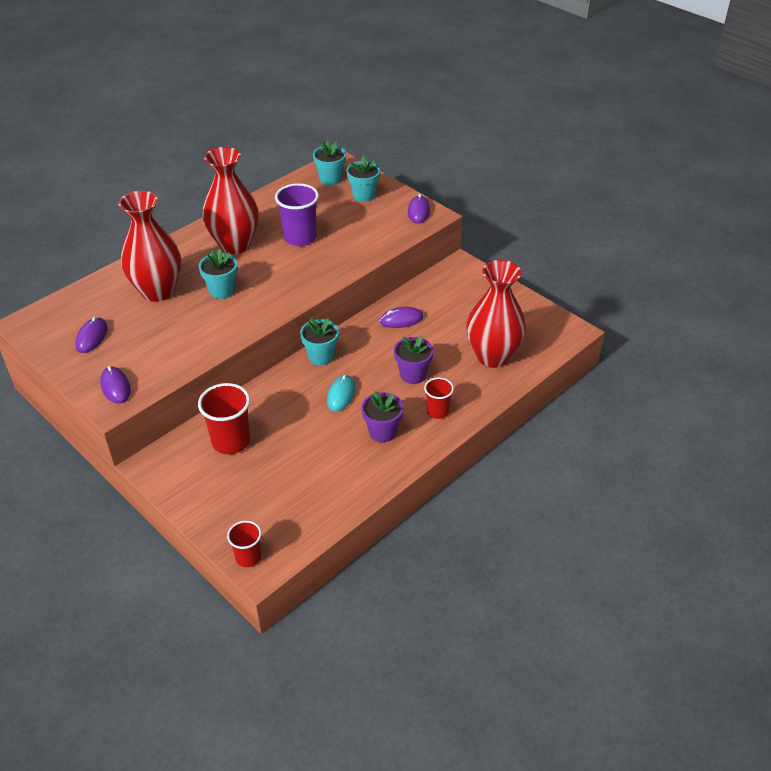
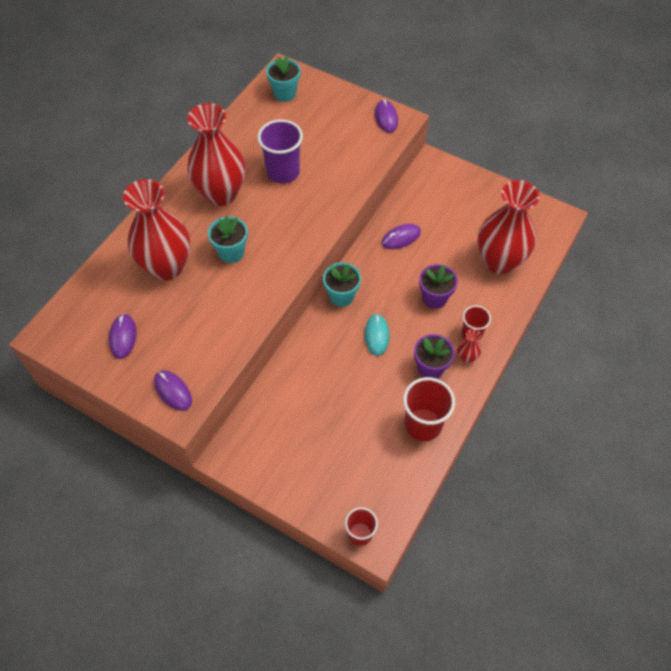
camera: 15 degrees left, 15 degrees up
red cup [198,383,250,454] -> red cup moved to [403,377,455,441]
turquoise flower pot [346,156,381,202] -> none
none -> red vase [457,329,481,363]

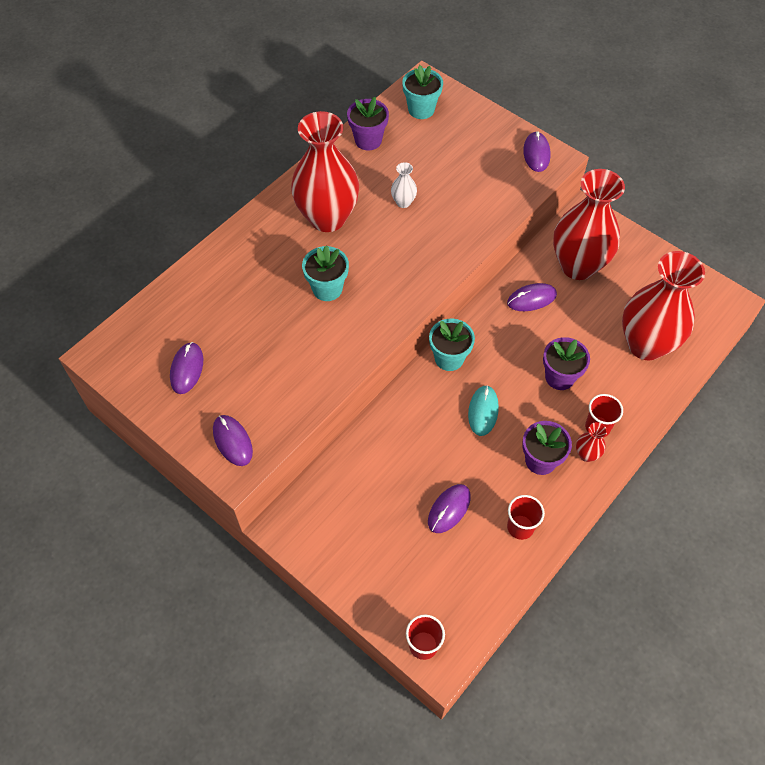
camera: 10 degrees right, 0 degrees up
red vase [123,179,190,281] -> red vase moved to [553,169,625,280]
purple cup [257,119,303,183] -> white vase [391,162,417,208]
red cup [403,377,455,441] -> red cup [507,495,545,540], size x0.60
none -> purple flower pot [347,97,389,150]
none -> purple mouse [428,484,471,533]

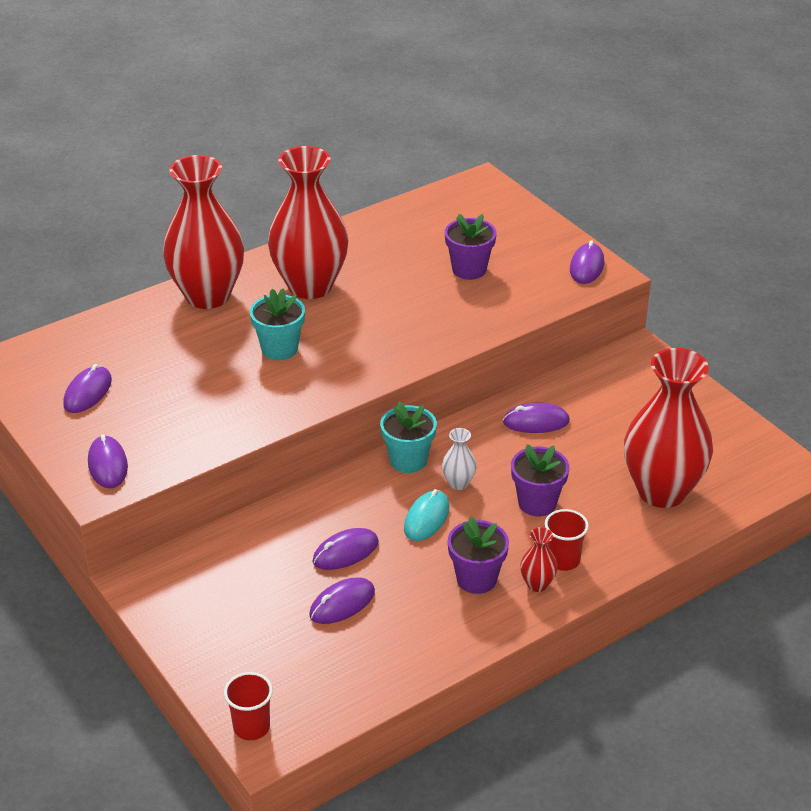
camera: 15 degrees right, 20 degrees down
purple flower pot [347,97,389,150] -> purple flower pot moved to [445,214,496,280]
white vase [391,162,417,208] -> white vase moved to [442,428,477,490]
turquoise flower pot [402,65,443,119] -> none
red cup [507,495,545,540] -> none
red vase [553,169,625,280] -> red vase moved to [163,155,244,309]
none -> purple mouse [312,528,379,570]

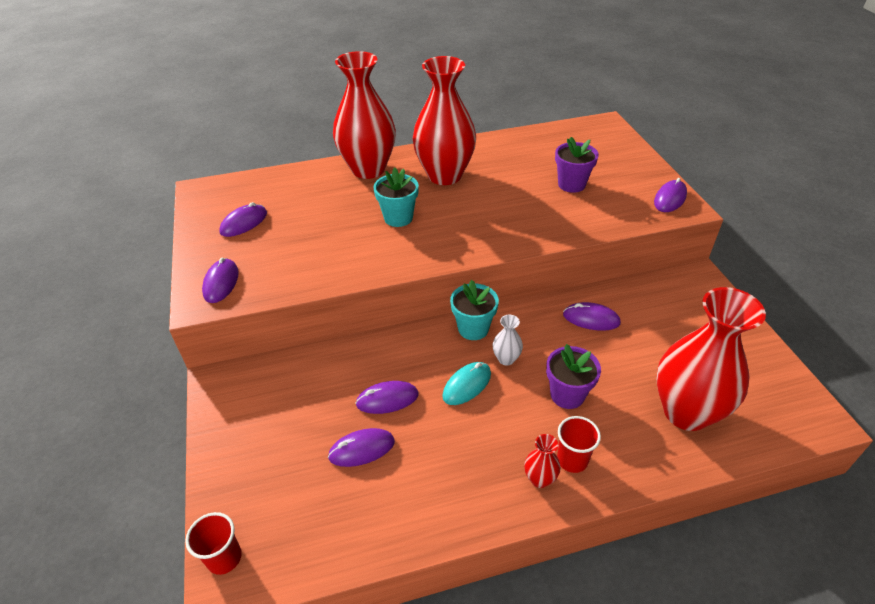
camera: 20 degrees right, 5 degrees up
purple flower pot [448,516,509,594] -> none

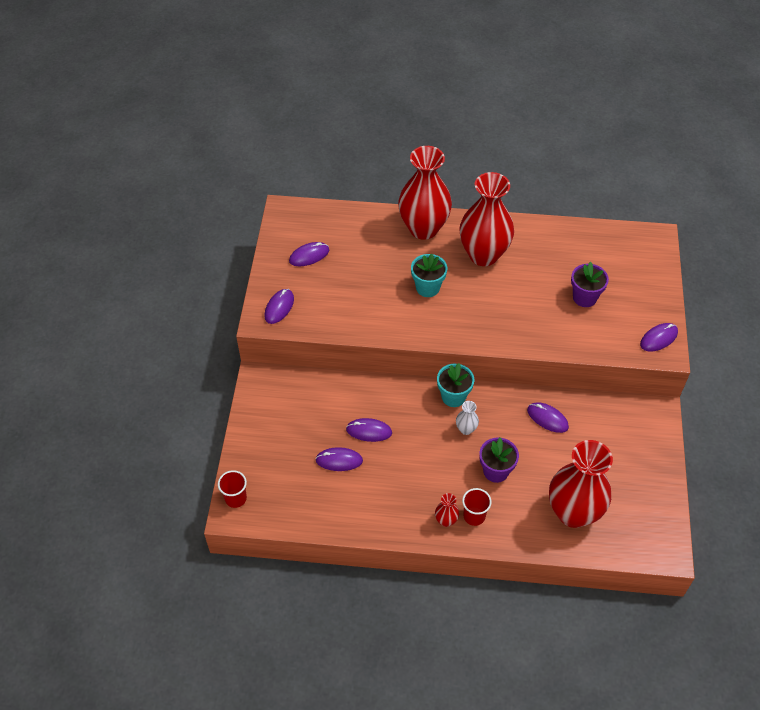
camera: 20 degrees right, 10 degrees up
turquoise mouse [442,362,491,405] -> none

